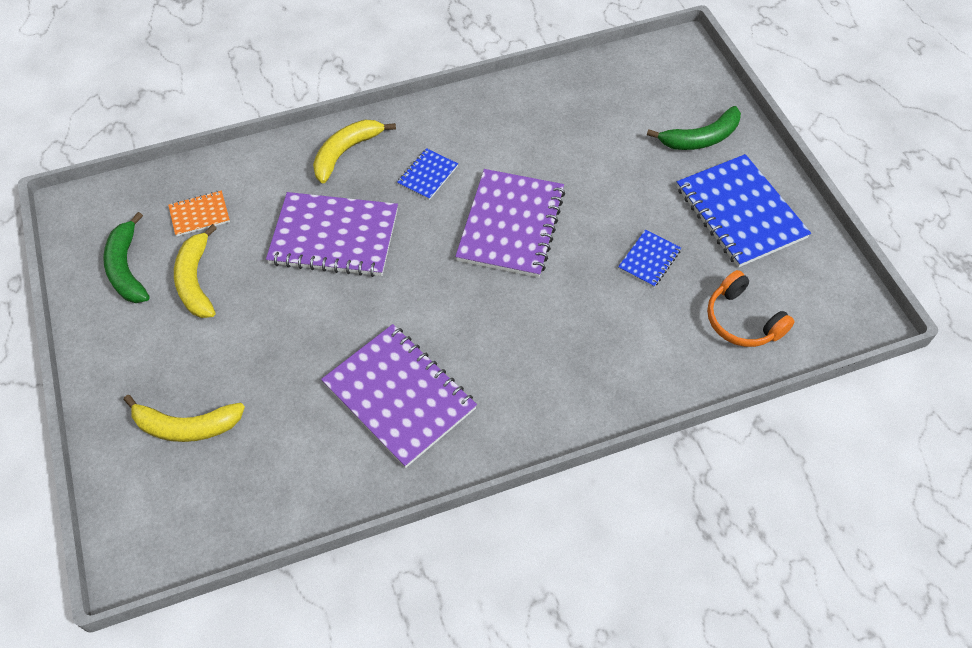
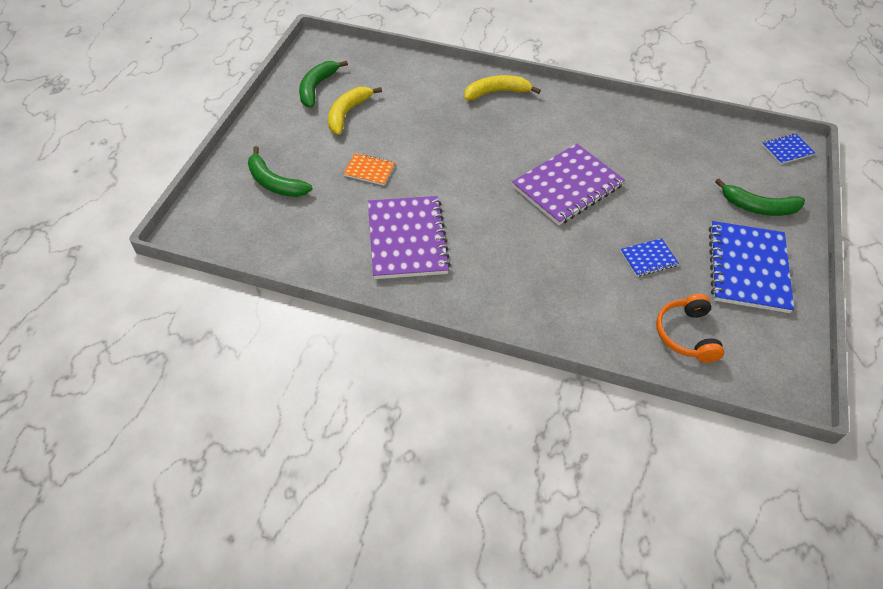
camera: 35 degrees right, 5 degrees down
yellow banana [124,395,245,442] -> green banana [248,146,313,197]
orange notebook [168,191,230,236] -> orange notebook moved to [343,153,395,186]
purple notebook [266,192,398,277] -> none
blue notebook [397,148,458,200] -> blue notebook moved to [762,134,815,164]

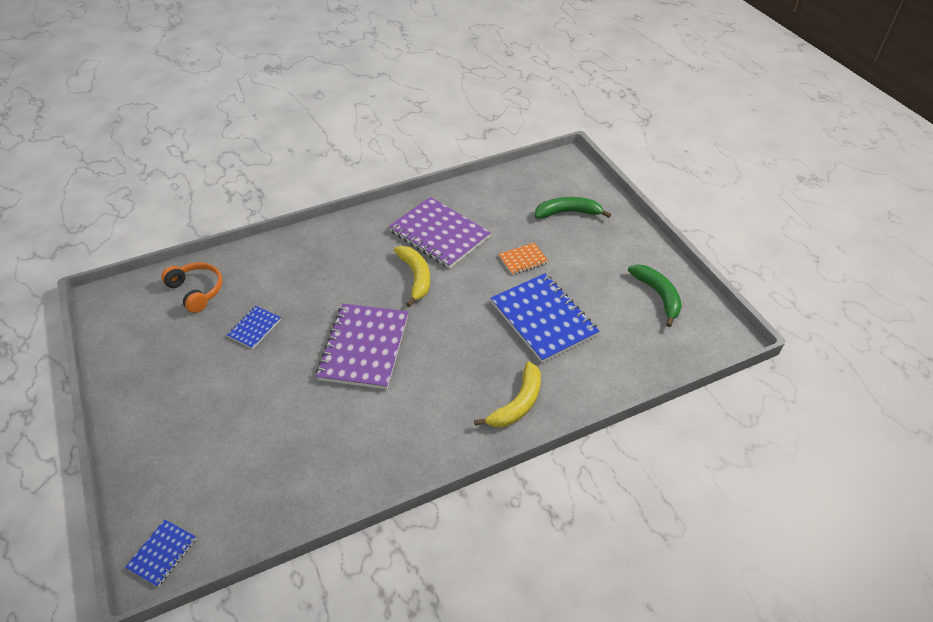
camera: 140 degrees right, 5 degrees down
yellow banana [328,87,382,135] -> yellow banana moved to [394,246,430,307]
blue notebook [709,221,794,313] -> blue notebook moved to [491,273,599,363]
green banana [715,179,805,216] -> none

